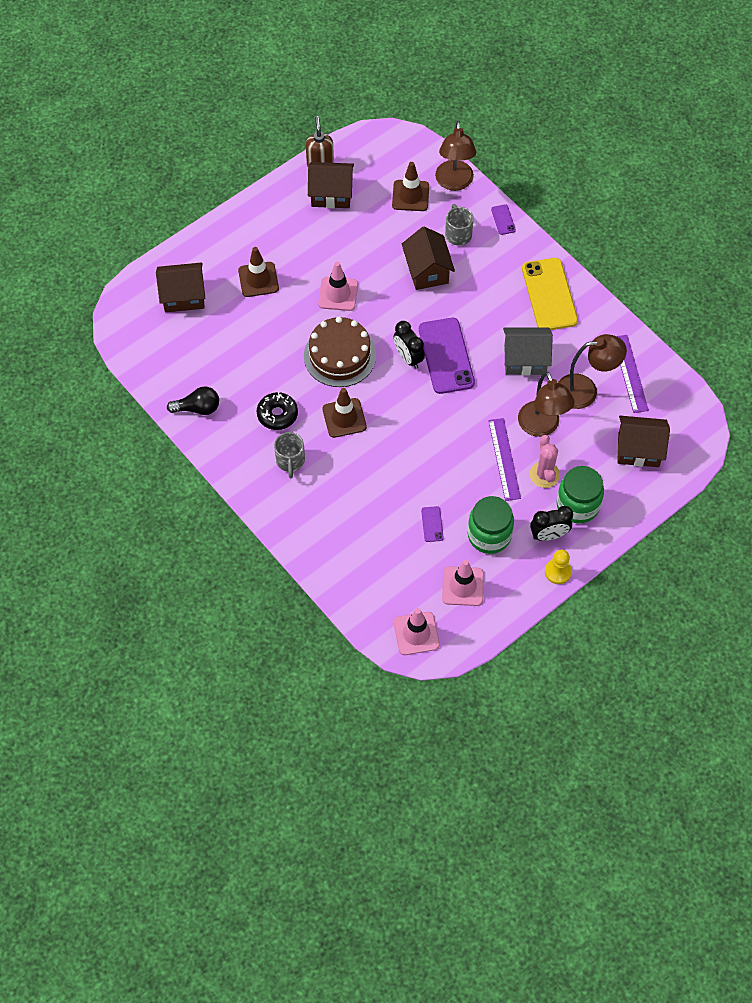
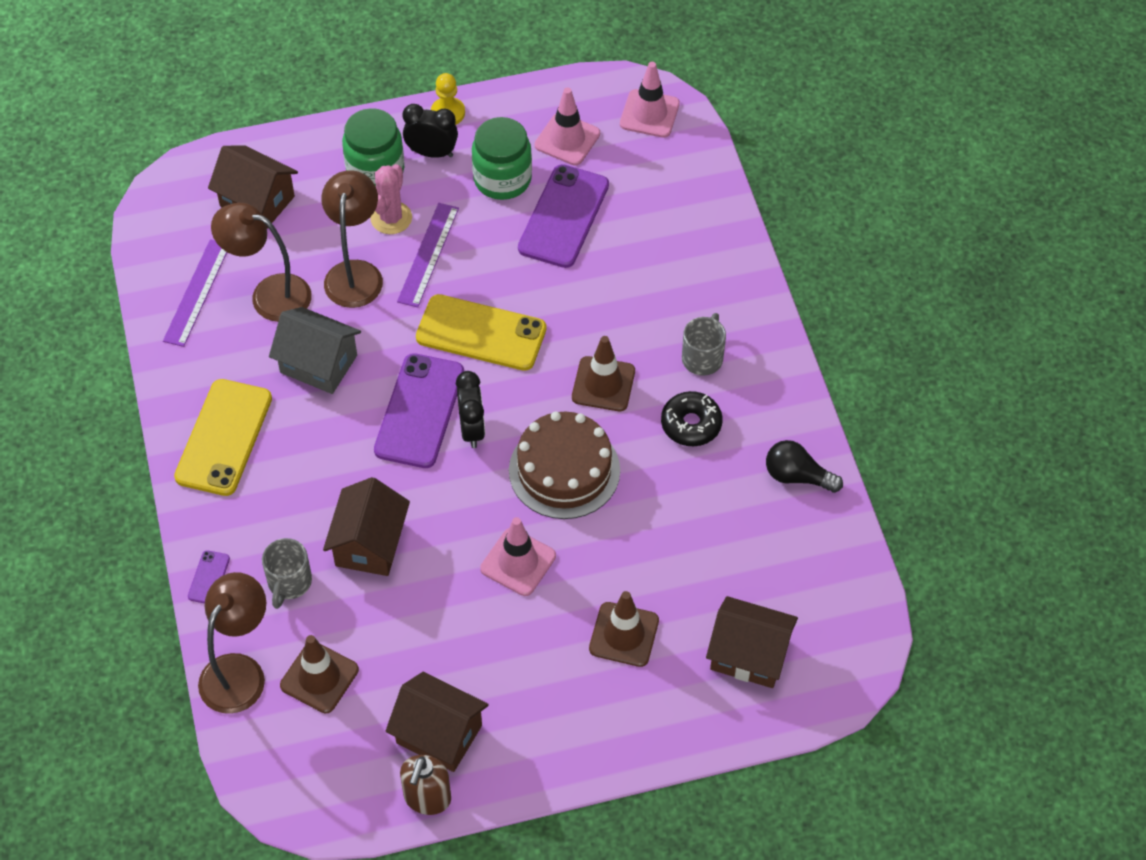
camera: 155 degrees left, 5 degrees down
purple phone [421,506,444,542] -> purple phone [518,164,609,268], size x2.31
none -> yellow phone [416,294,547,371]

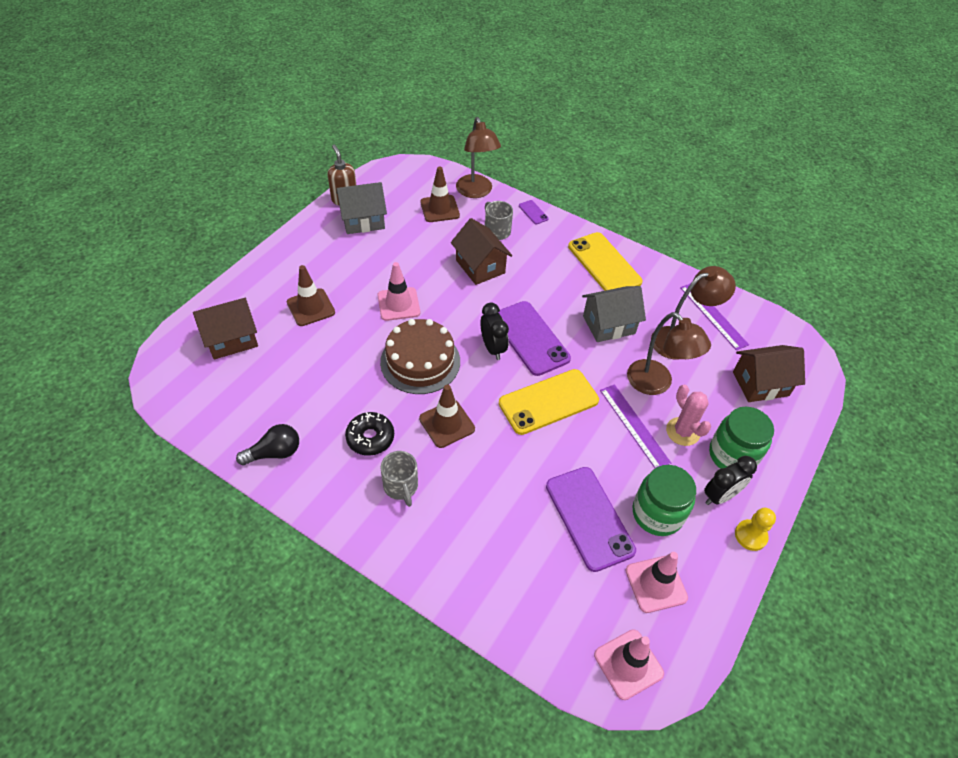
camera: 135 degrees right, 5 degrees down
brown house [385,672,489,772] -> grey house [336,182,387,234]
black clock [456,371,485,448] -> black clock turned 150 degrees counterclockwise [481,303,509,360]

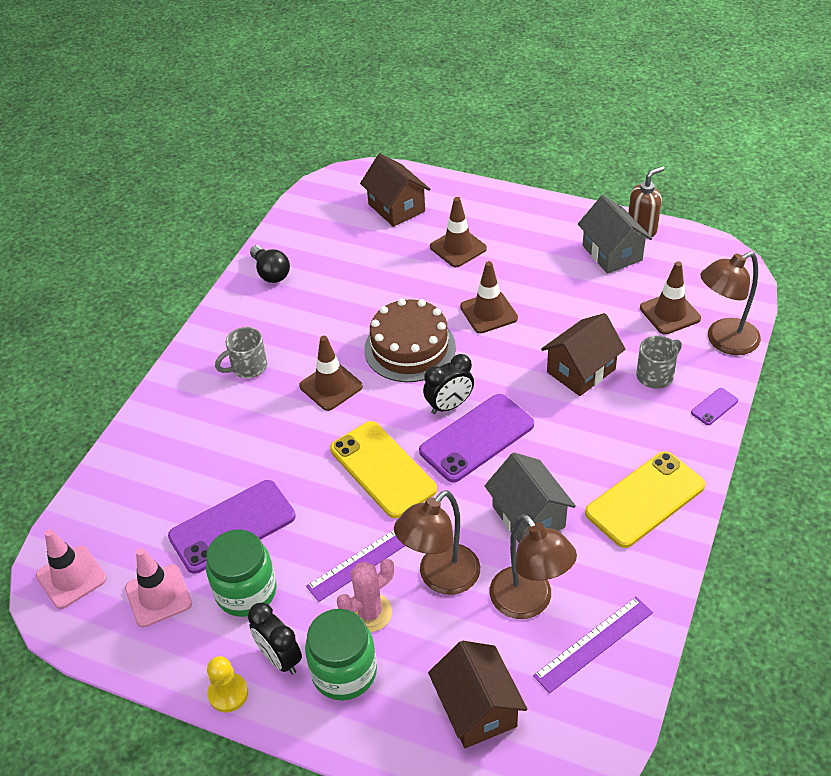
camera: 85 degrees right, 5 degrees down
black donut [345,412,394,456] -> none
pink traffic cone [378,262,420,321] -> brown traffic cone [460,261,518,333]

